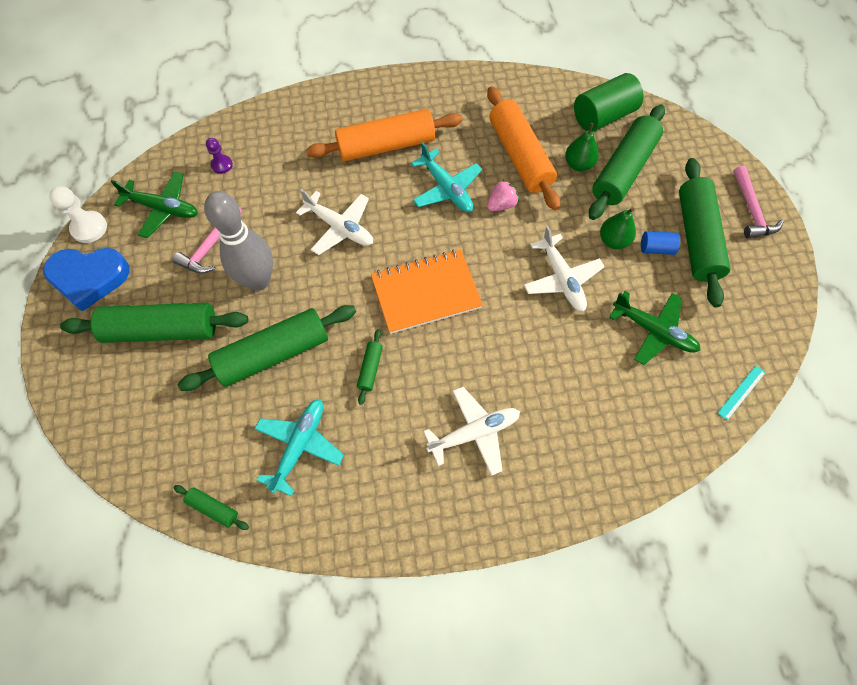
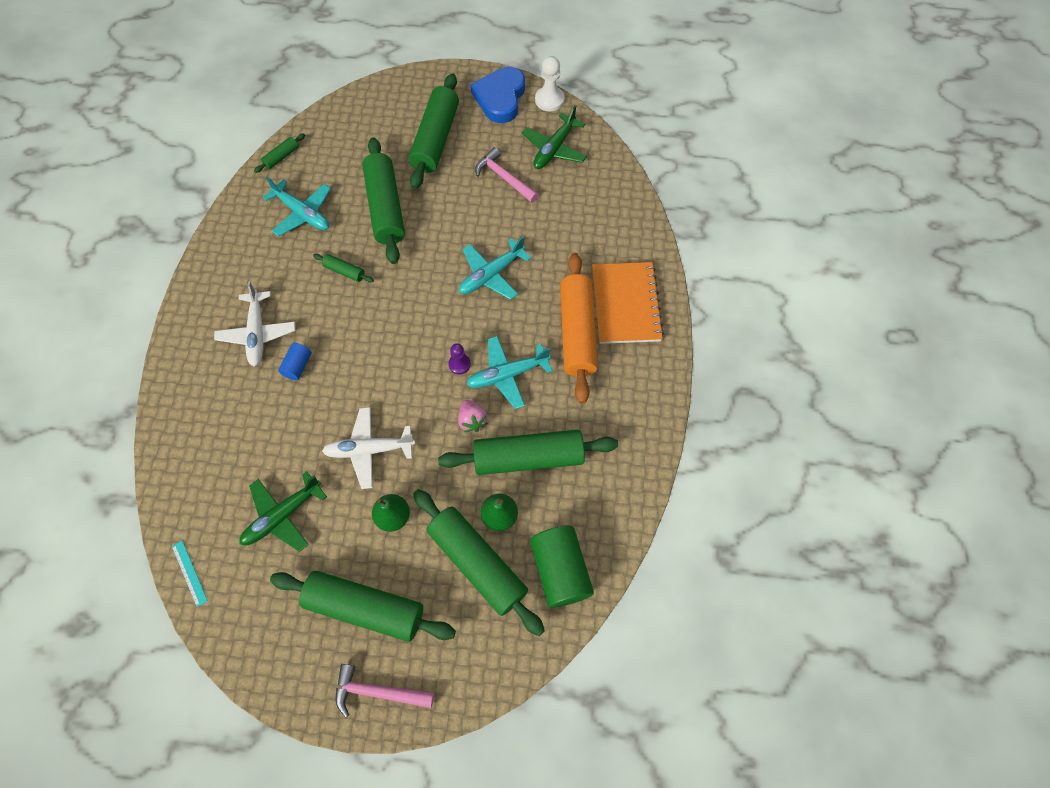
camera: 105 degrees right, 0 degrees up
grey bowling pin [204,191,273,291] -> none
purple pawn [206,138,233,174] -> purple pawn moved to [448,343,471,374]
white plane [296,189,373,255] -> turquoise plane [459,236,531,300]
orange notebook [371,249,483,334] -> orange notebook moved to [592,262,664,344]
orange rolling pin [487,86,560,211] -> green rolling pin [438,430,618,475]
blue cylinder [641,231,680,255] -> blue cylinder moved to [278,343,312,380]

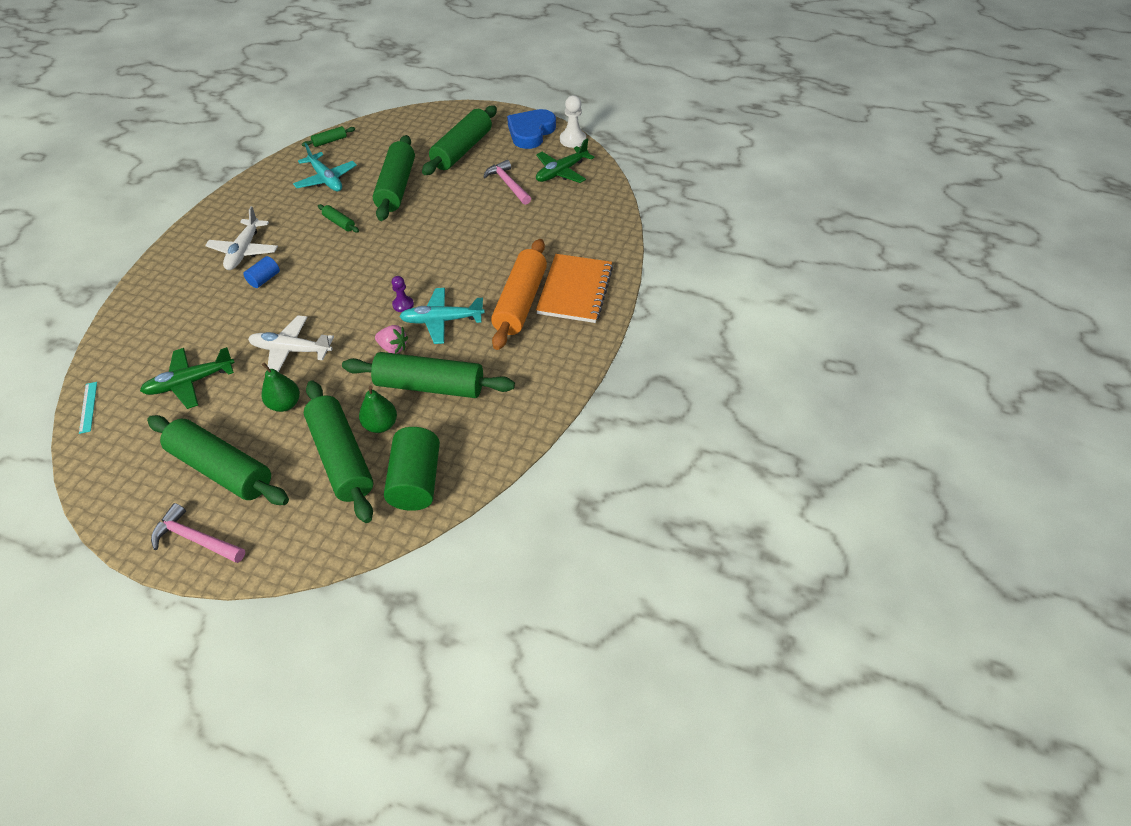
camera: 15 degrees right, 15 degrees down
pink strawberry [458,400,488,432] -> pink strawberry turned 60 degrees counterclockwise [375,325,408,354]
turquoise plane [459,236,531,300] -> none

